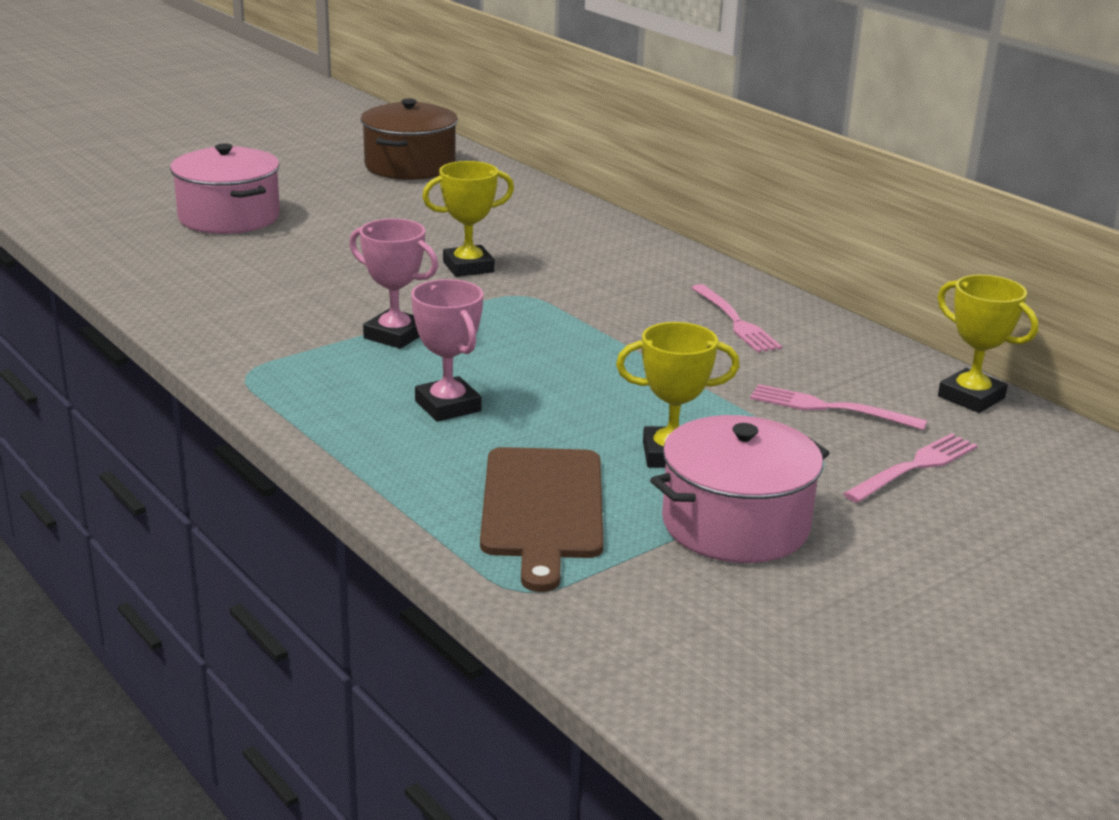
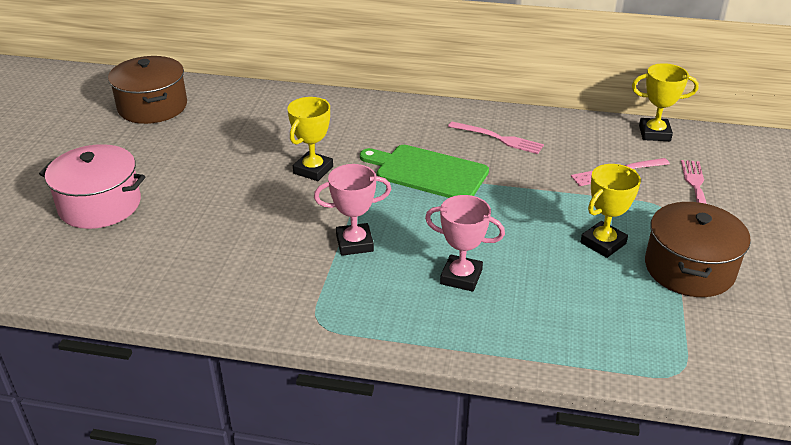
camera: 40 degrees left, 10 degrees up
brown cutting board [480,447,604,592] -> none
pink pot [650,415,829,563] -> brown pot [645,202,751,297]
none -> green cutting board [360,145,489,198]

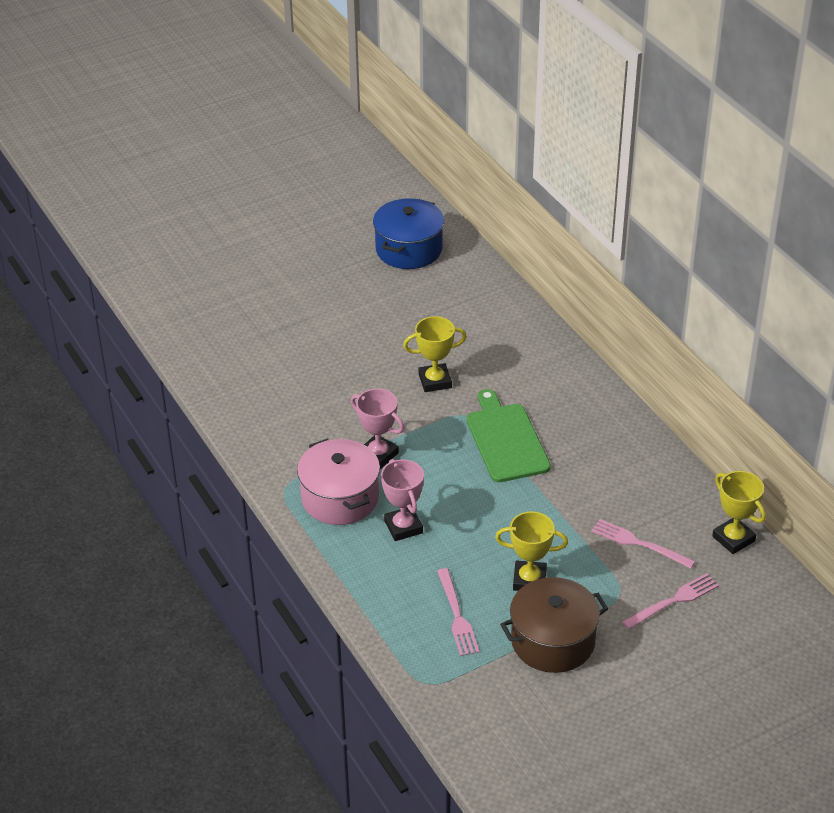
camera: 50 degrees right, 5 degrees up
pink pot [39,144,146,229] -> pink pot moved to [297,439,380,525]
brown pot [108,56,187,124] -> blue pot [373,198,444,269]
pink fork [448,122,544,154] -> pink fork moved to [437,568,480,656]

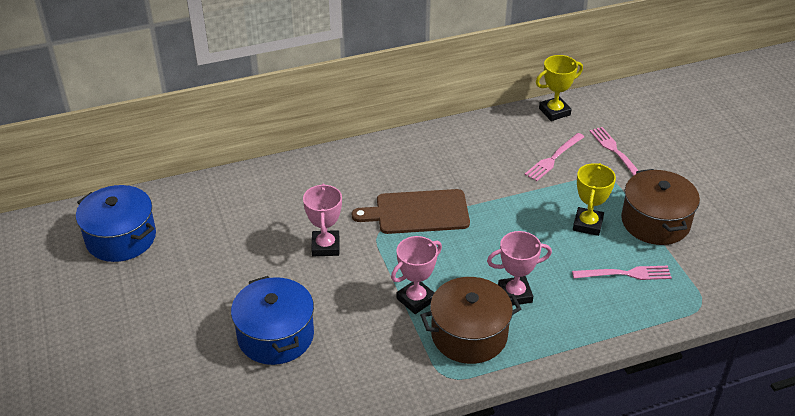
camera: 80 degrees left, 0 degrees up
pink pot [297,439,380,525] -> brown pot [420,277,521,364]
yellow trophy [403,316,467,392] -> pink trophy [303,183,342,256]
green cutting board [466,389,551,482] -> brown cutting board [352,189,470,234]
none -> blue pot [231,276,314,365]

